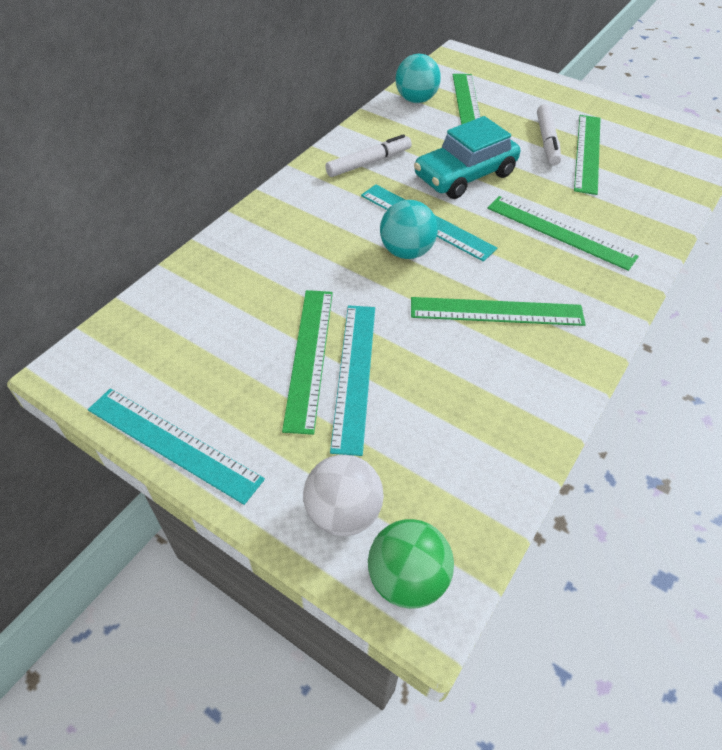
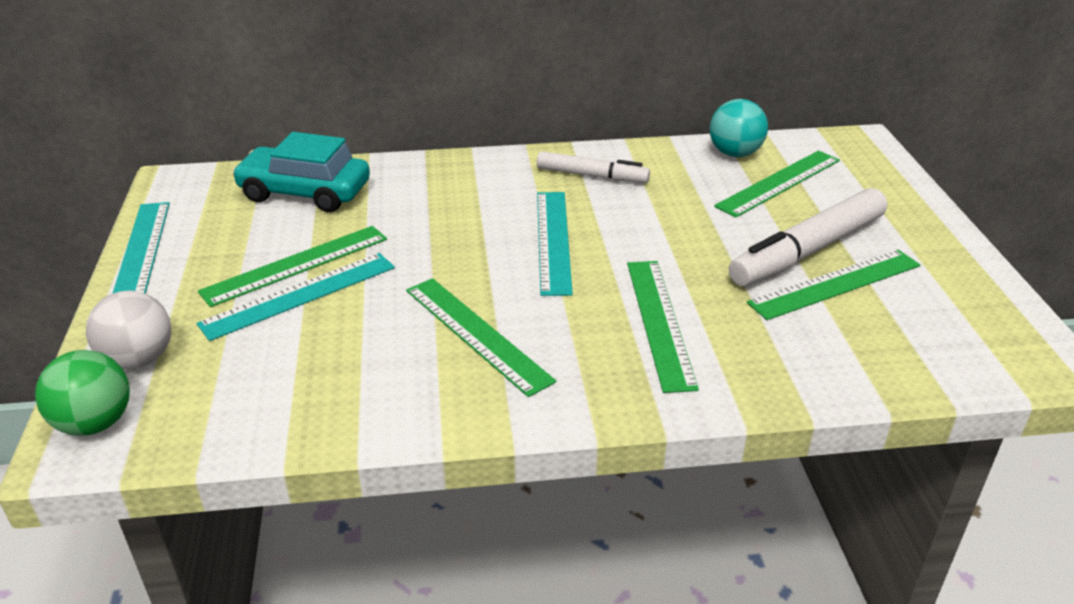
camera: 50 degrees right, 15 degrees down
turquoise ball [380,200,438,259] -> none
turquoise car [414,116,520,199] -> turquoise car moved to [232,132,370,212]
white marker [537,104,561,166] -> white marker [729,188,887,286], size x1.66

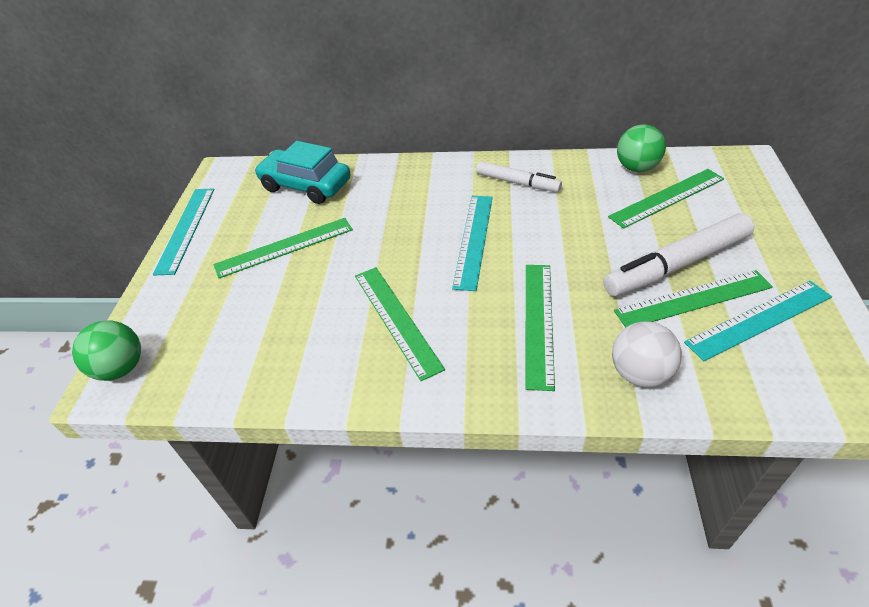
camera: 15 degrees right, 10 degrees up
white ball [86,290,171,369] -> white ball moved to [612,321,682,387]
turquoise ruler [197,253,395,341] -> turquoise ruler moved to [684,281,832,361]
turquoise ball [710,99,768,157] -> green ball [617,124,666,172]

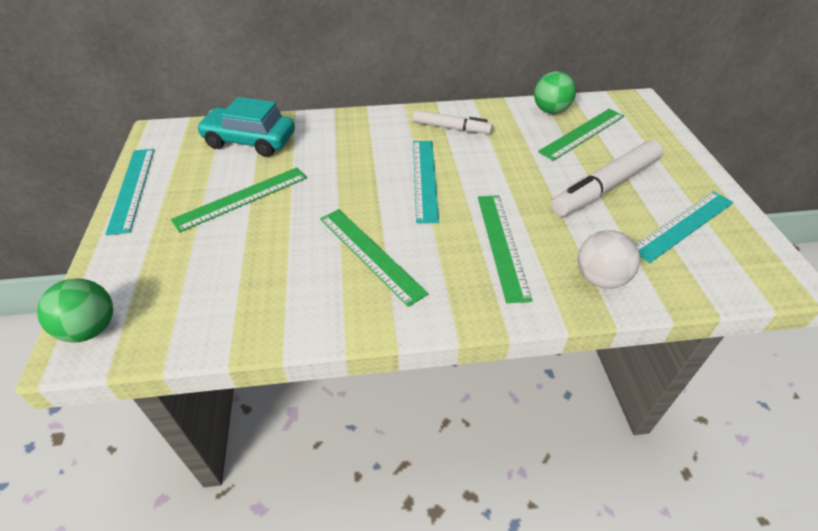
camera: 15 degrees left, 0 degrees up
green ruler [614,270,773,328] -> none

